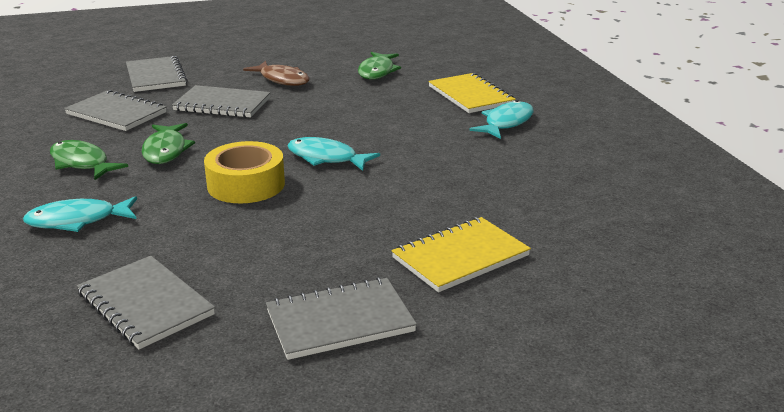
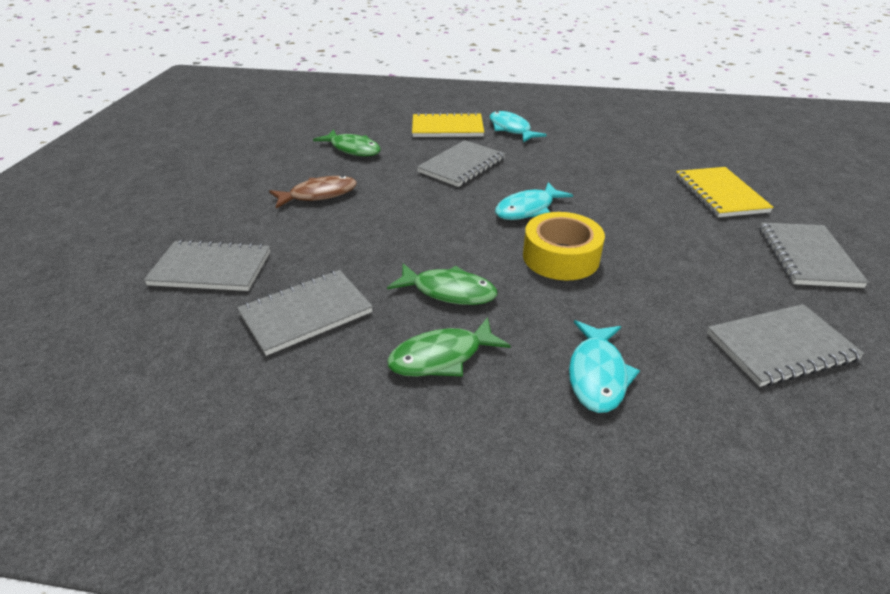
camera: 65 degrees left, 10 degrees up
grey notebook [172,85,271,118] -> grey notebook moved to [417,140,505,187]

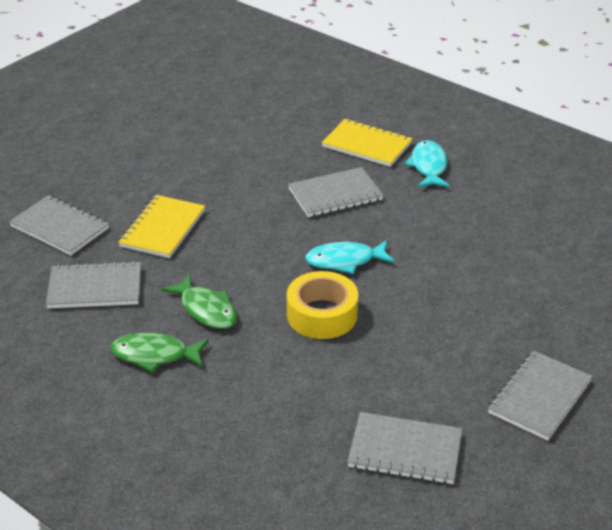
camera: 30 degrees right, 0 degrees up
brown fish [269,175,357,208] -> none
green fish [313,129,381,156] -> none
turquoise fish [569,320,640,413] -> none
yellow notebook [676,167,774,217] -> yellow notebook moved to [118,195,205,258]

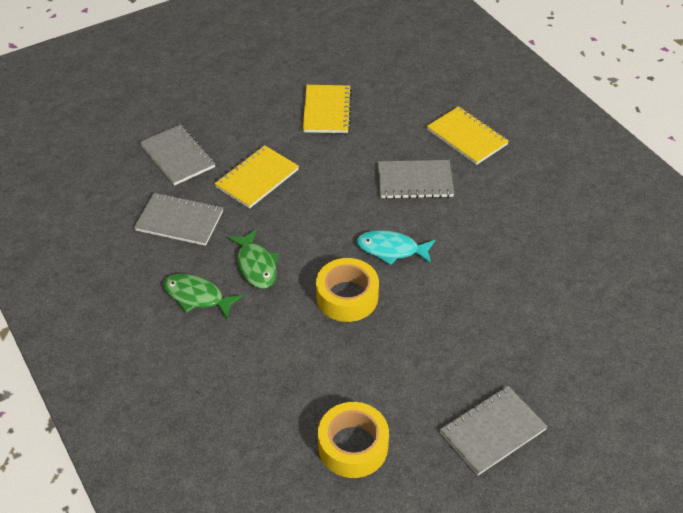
camera: 20 degrees right, 10 degrees up
grey notebook [347,412,462,484] -> yellow tape [318,402,389,478]
turquoise fish [405,140,450,187] -> none
none -> yellow notebook [303,85,352,133]

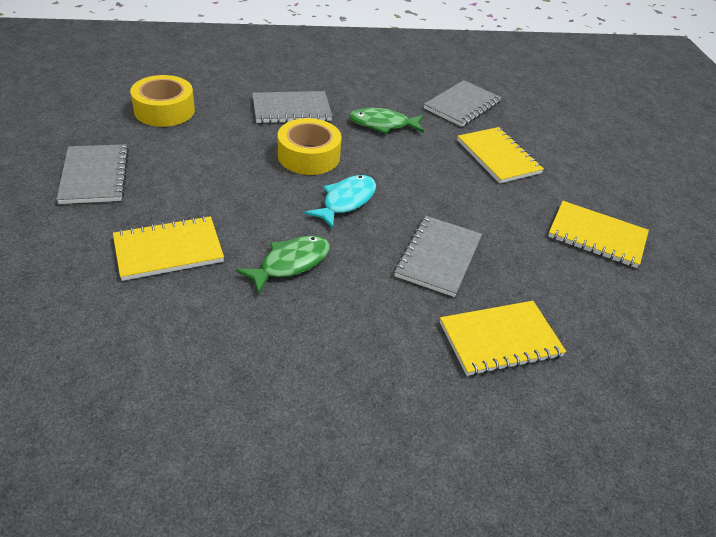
camera: 110 degrees right, 5 degrees down
grey notebook [140,124,215,186] -> grey notebook moved to [252,91,332,123]
green fish [163,274,243,320] -> green fish moved to [236,236,330,294]
none -> yellow notebook [113,216,224,281]

